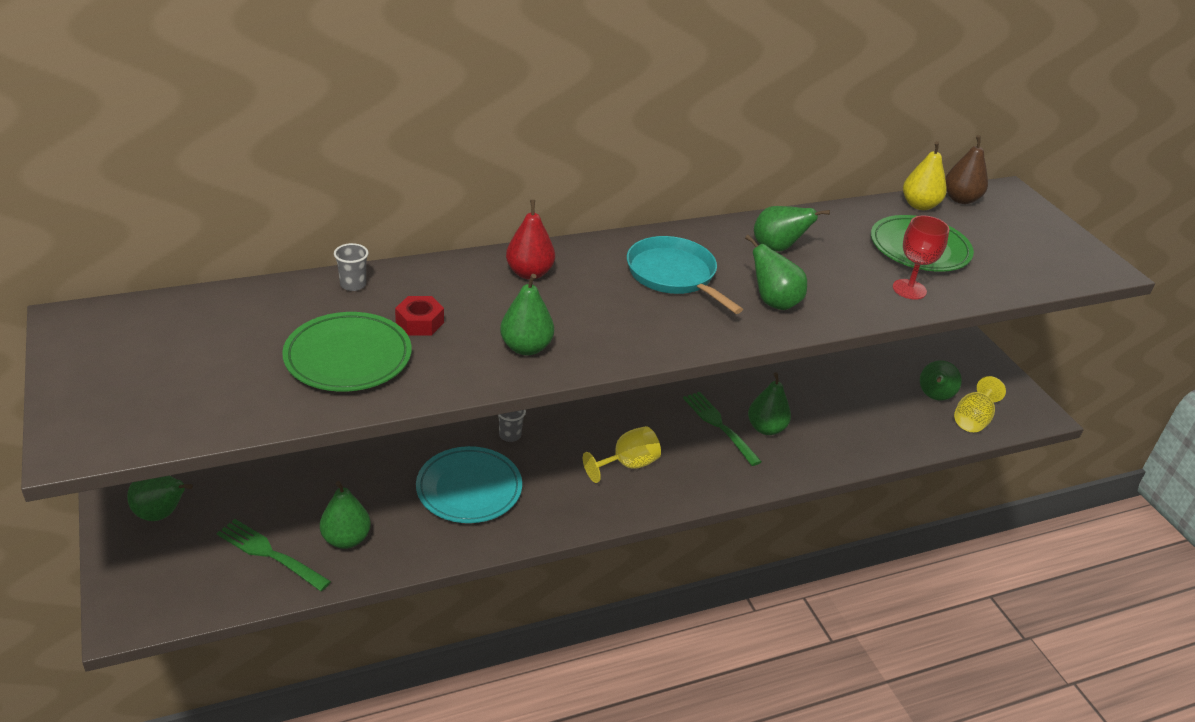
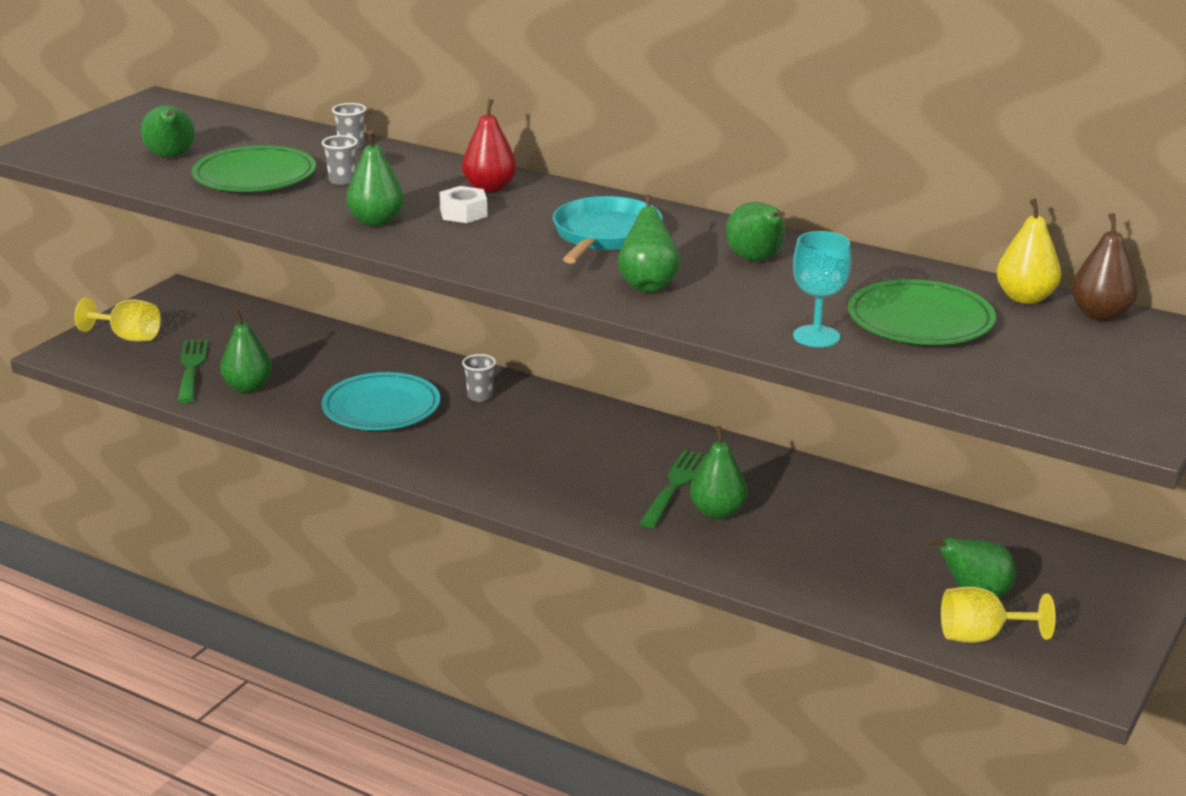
camera: 55 degrees right, 10 degrees down
green pear [127,476,193,521] -> green pear moved to [141,105,195,157]
red nut [395,296,444,336] -> grey cup [322,135,358,185]
yellow goblet [583,426,661,483] -> yellow goblet moved to [74,298,161,342]
red goblet [893,216,949,299] -> turquoise goblet [793,231,851,347]
none -> white nut [439,186,487,223]

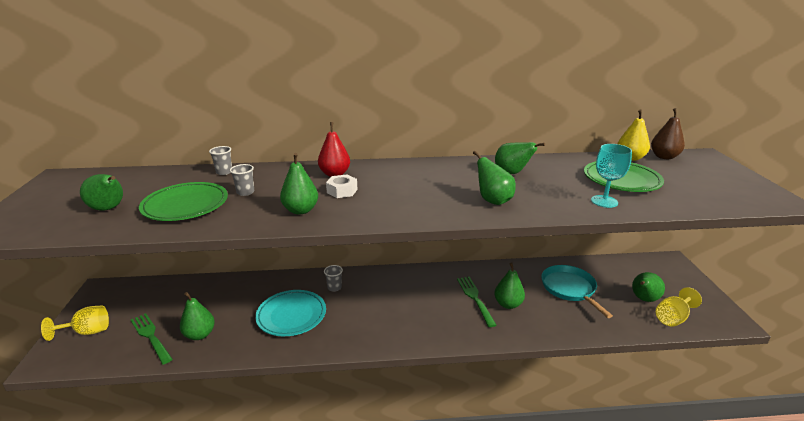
camera: 35 degrees left, 0 degrees up
turquoise pan [553,196,663,264] -> turquoise pan moved to [541,265,613,318]

